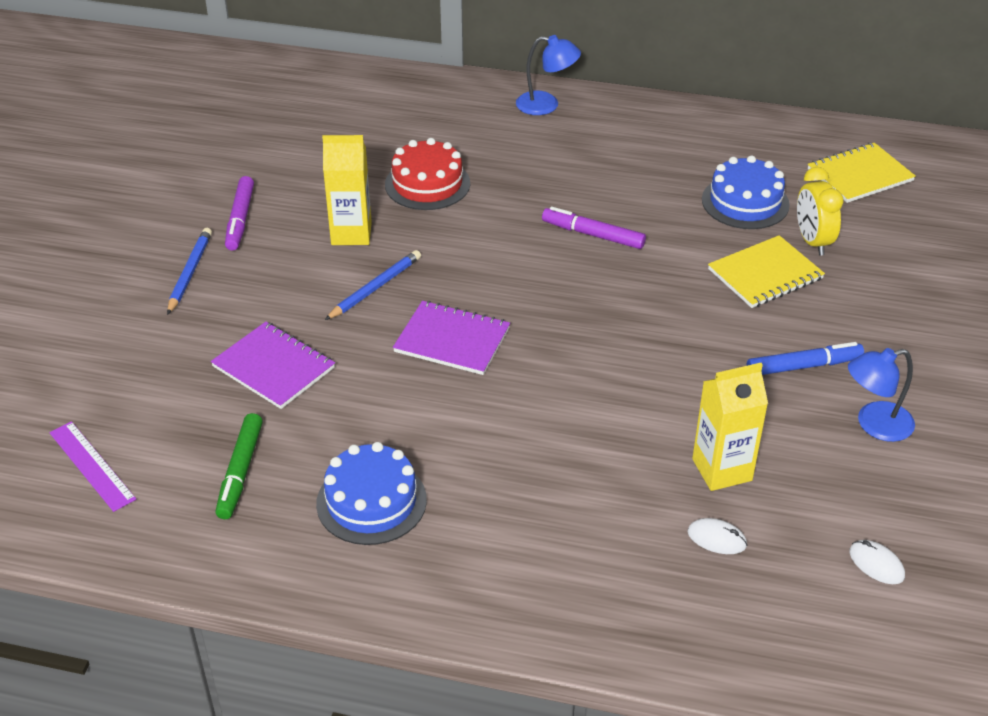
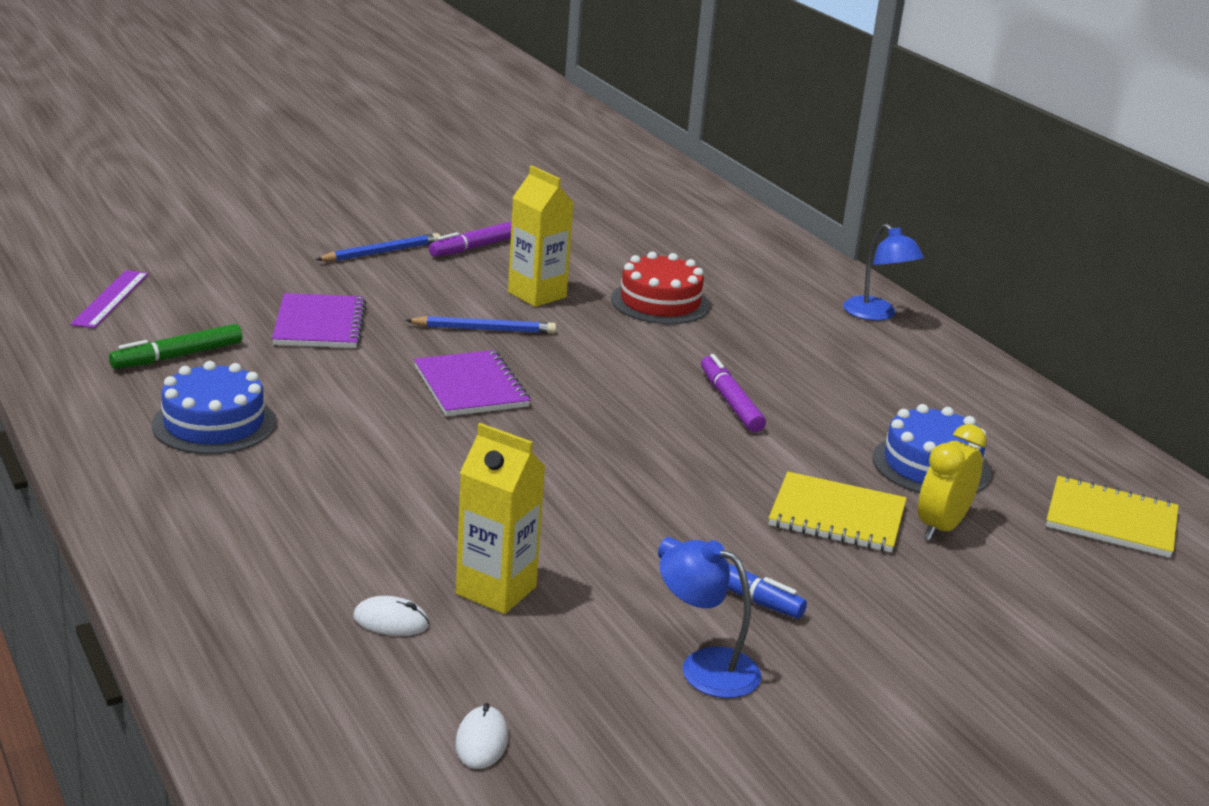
camera: 45 degrees right, 15 degrees down
white mouse [688,518,747,554] -> white mouse turned 60 degrees counterclockwise [353,596,429,636]

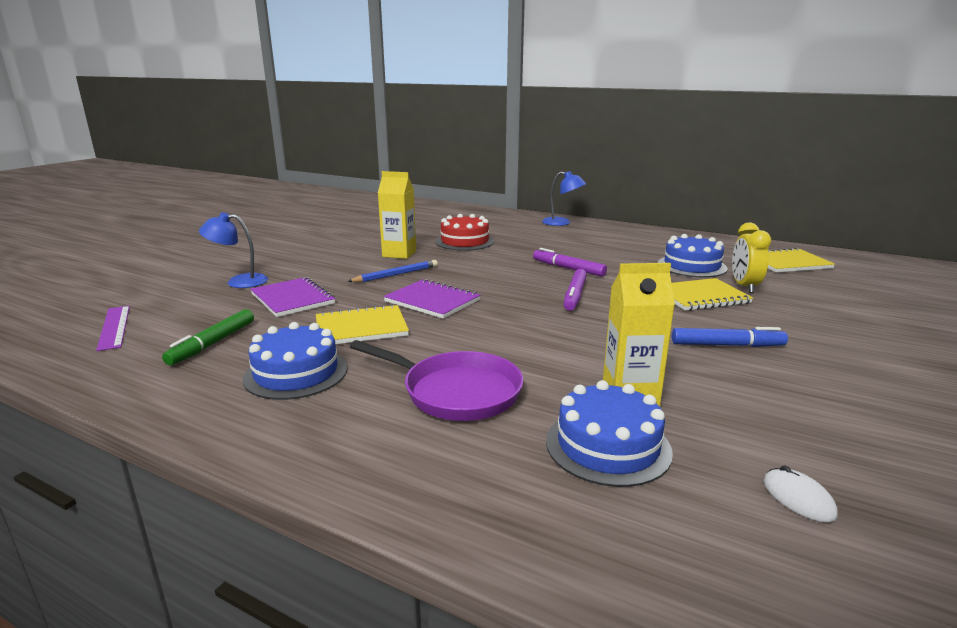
camera: 30 degrees left, 5 degrees down
blue pencil [315,233,440,261] -> none
white mouse [353,596,429,636] -> blue cake [546,380,673,487]
purple marker [429,221,512,257] -> purple marker moved to [564,269,587,311]
blue lamp [660,540,761,698] -> blue lamp moved to [199,212,268,288]
none -> yellow notebook [316,304,409,344]
none -> purple pan [350,340,523,421]

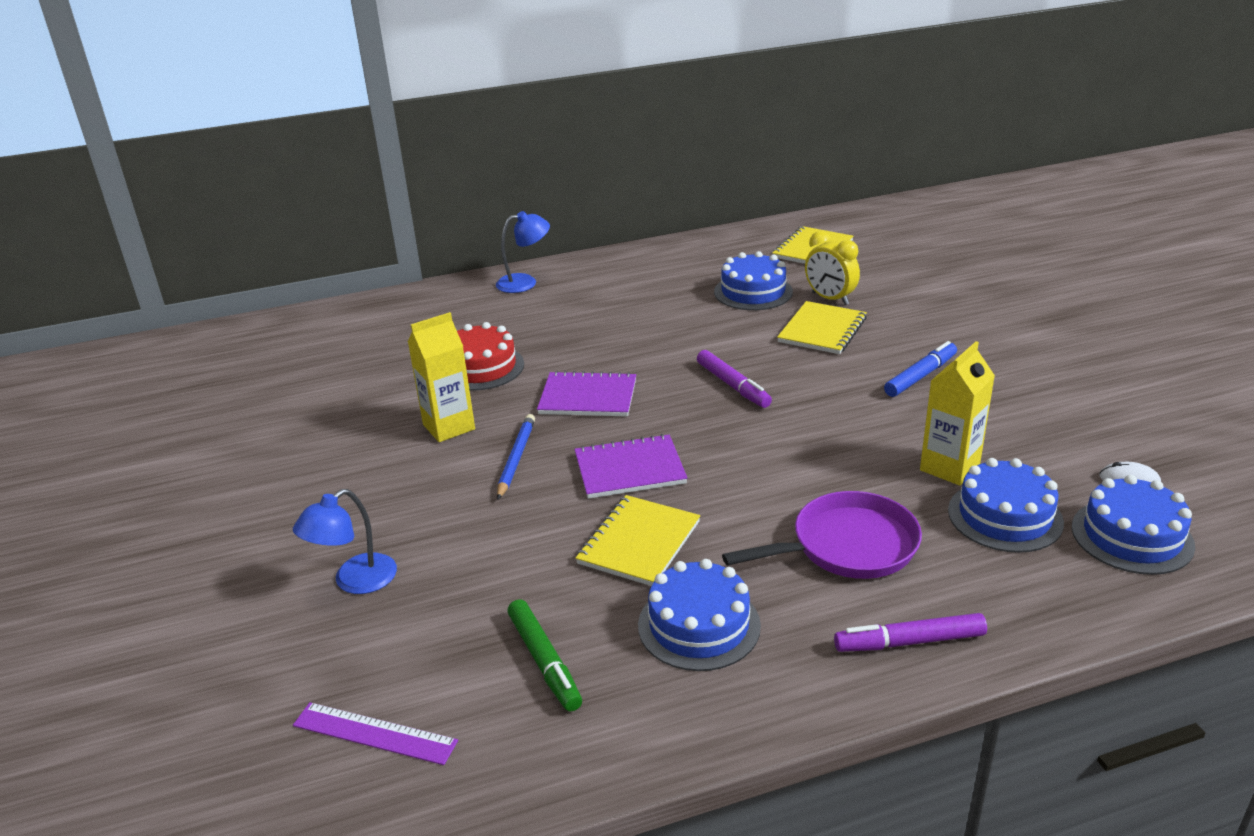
camera: 45 degrees left, 10 degrees up
purple notebook [250,277,335,317] -> purple notebook moved to [537,371,636,417]
purple marker [533,248,607,277] -> purple marker moved to [834,613,987,652]
none -> blue cake [1072,475,1195,575]

